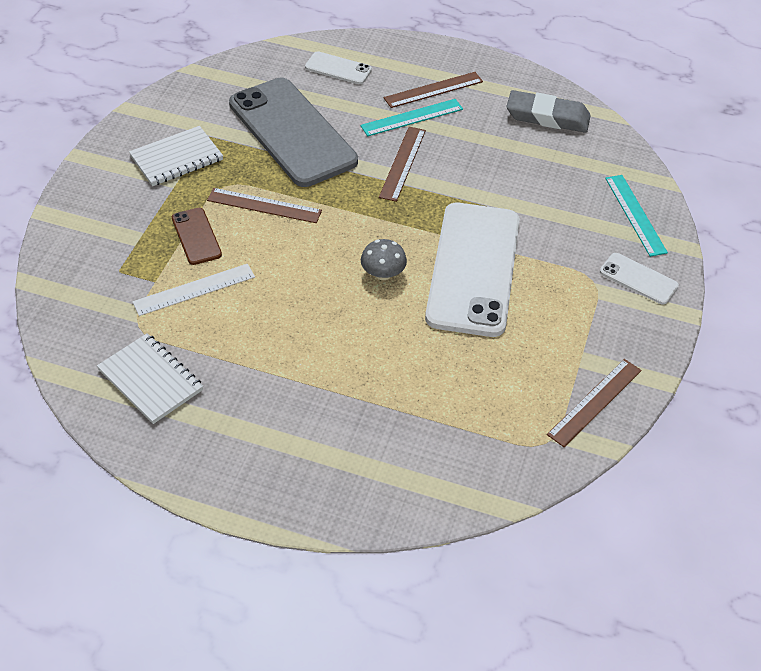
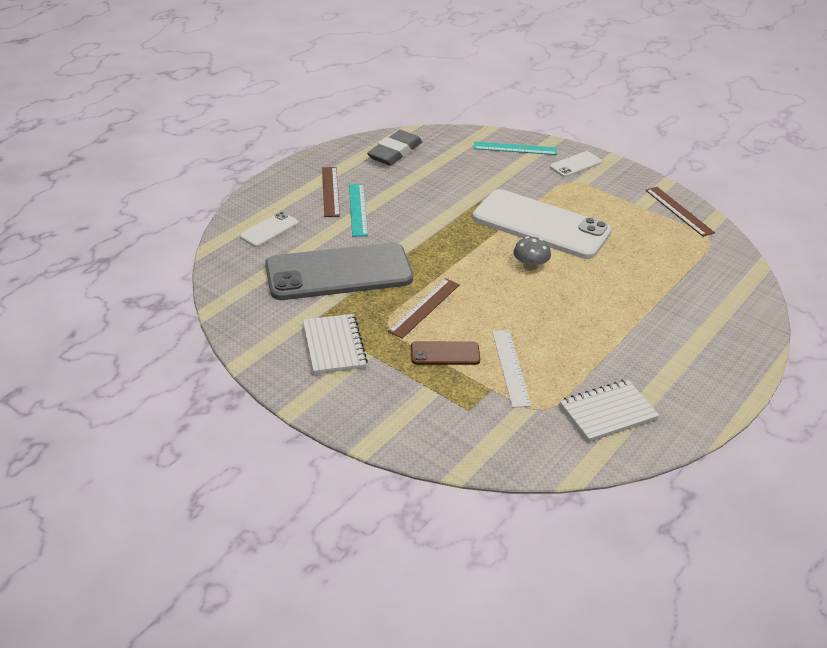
camera: 70 degrees left, 10 degrees down
brown ruler [379,127,426,202] -> none

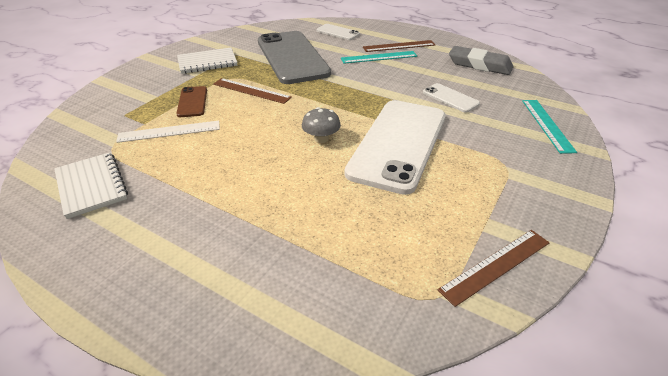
camera: 85 degrees right, 0 degrees up
white phone [550,151,602,177] -> white phone moved to [423,83,480,113]

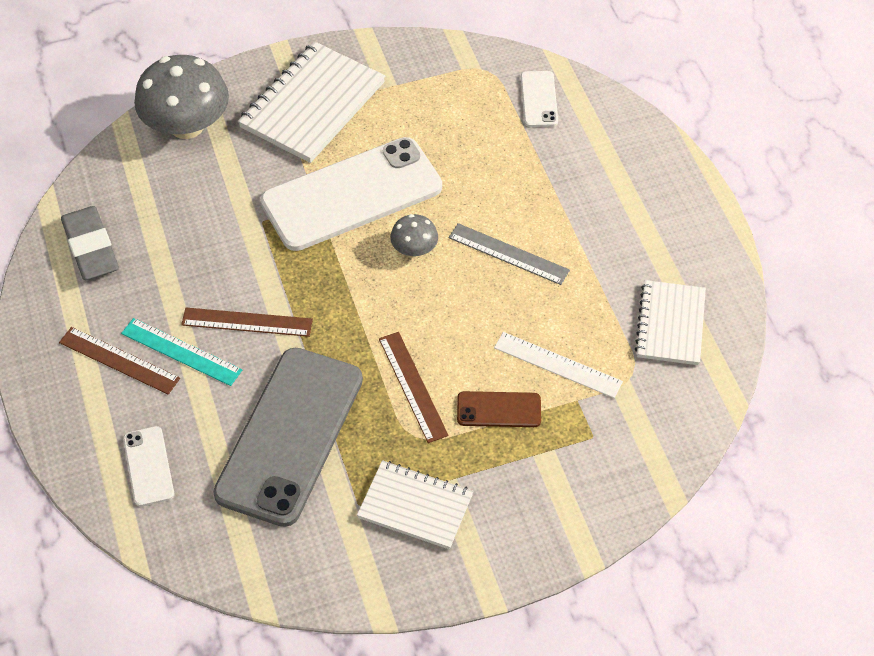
camera: 140 degrees left, 15 degrees up
brown phone [176,86,207,117] -> brown phone turned 60 degrees clockwise [457,391,541,427]
white phone [423,83,480,113] -> white phone moved to [521,71,558,127]
brown ruler [438,230,550,307] -> brown ruler moved to [181,308,313,337]
turquoise ruler [522,100,577,154] -> grey mushroom [134,55,229,139]
none -> white notebook [238,41,385,163]
none -> grey ruler [449,223,570,285]

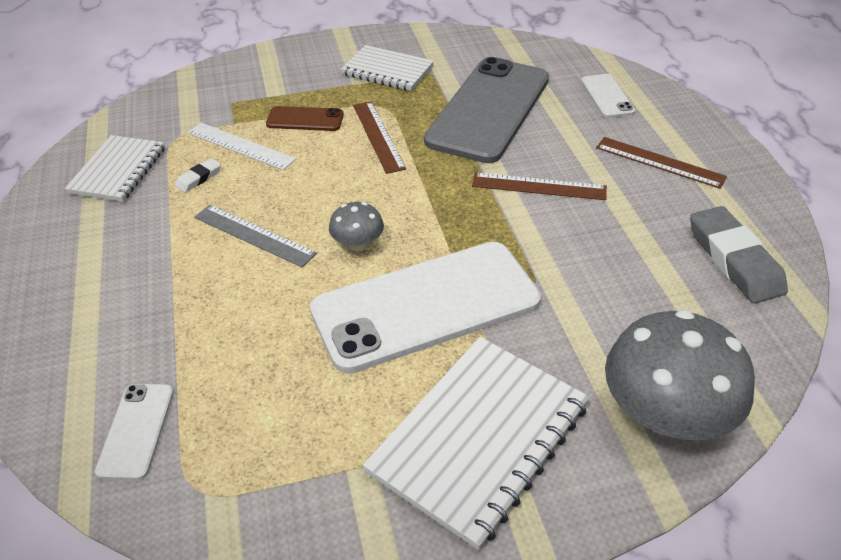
camera: 175 degrees left, 10 degrees down
turquoise ruler [121,318,242,386] -> none
none -> white eraser [175,158,221,193]

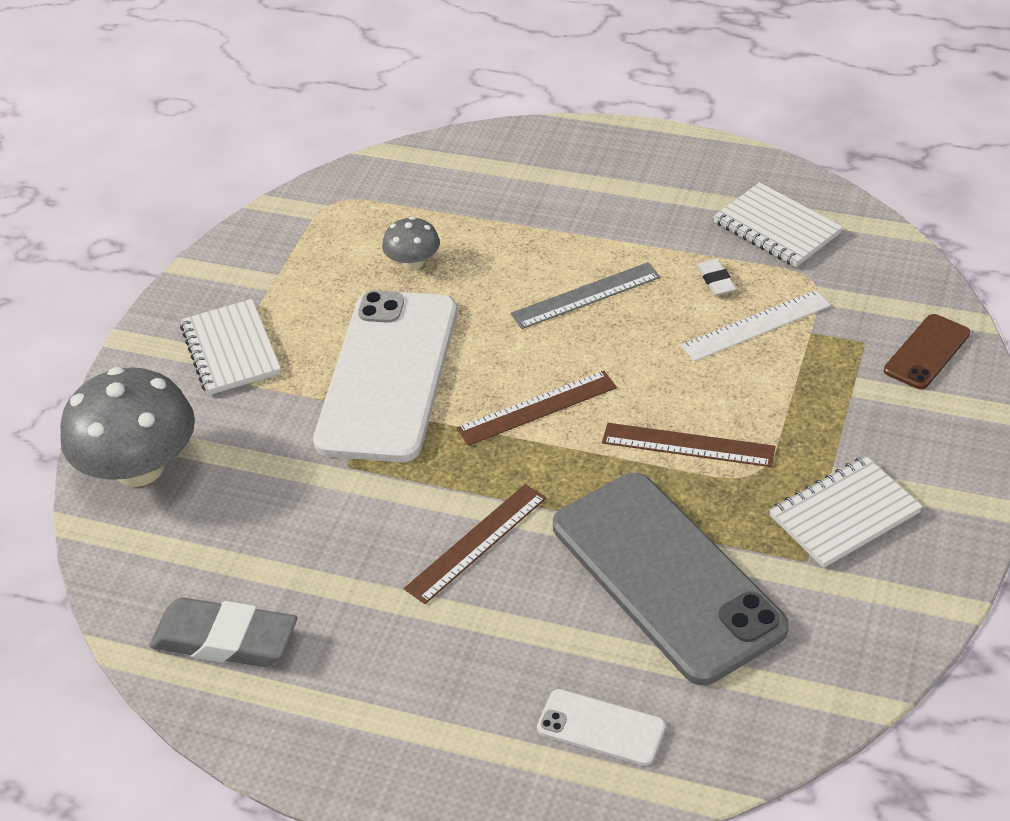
camera: 125 degrees right, 0 degrees up
white phone [95,384,174,480] -> none
brown phone [266,106,344,131] -> brown phone moved to [884,314,970,389]
grey mushroom [329,202,384,251] -> grey mushroom moved to [382,217,440,270]
white notebook [363,337,589,550] -> white notebook [180,299,281,395], size x0.63
brown ruler [596,137,727,189] -> brown ruler moved to [457,371,617,446]

